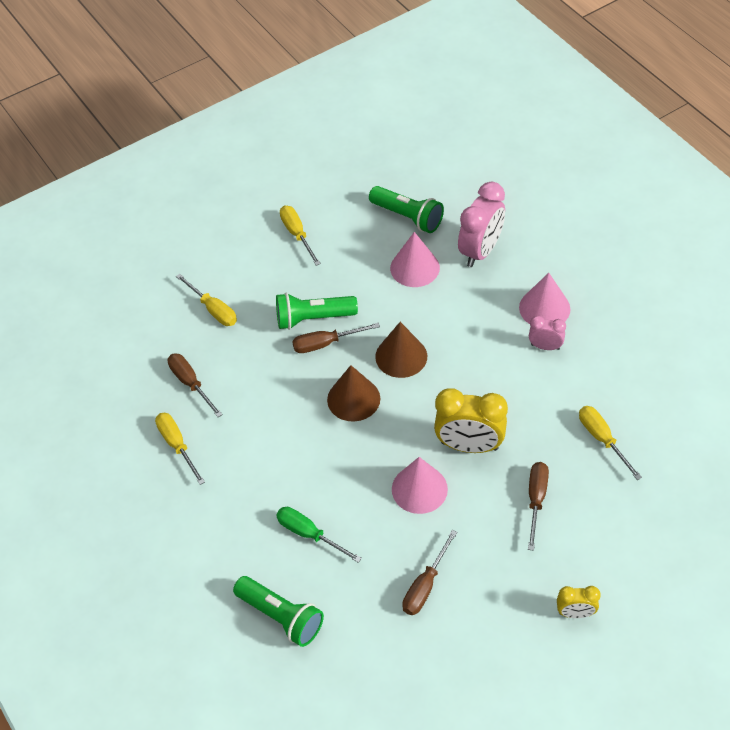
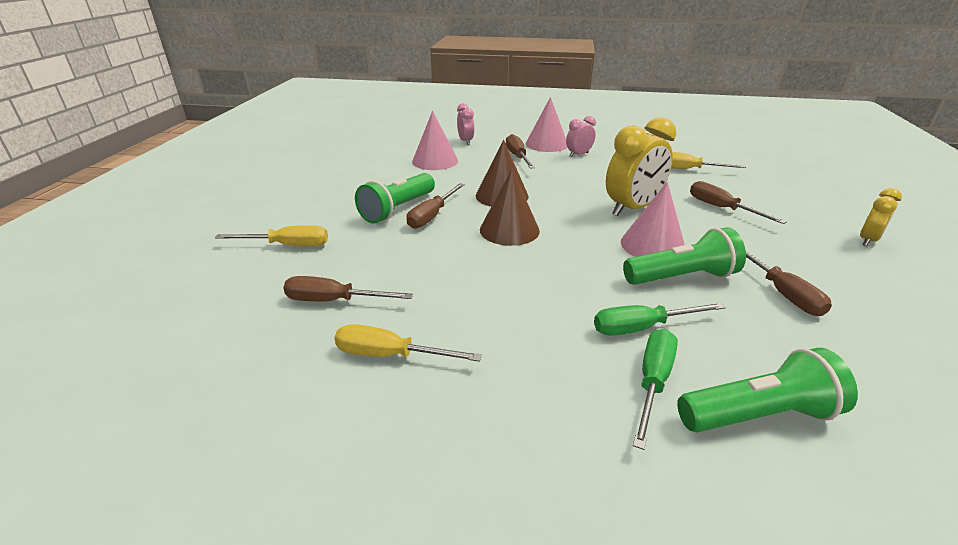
camera: 50 degrees left, 20 degrees down
yellow screwdriver [280,206,321,266] -> none
green flashlight [369,186,444,233] -> green flashlight moved to [623,227,746,285]
pink clock [458,182,505,267] -> pink clock [457,103,474,145], size x0.53
none -> brown screwdriver [506,134,535,169]
none -> green screwdriver [633,329,678,450]

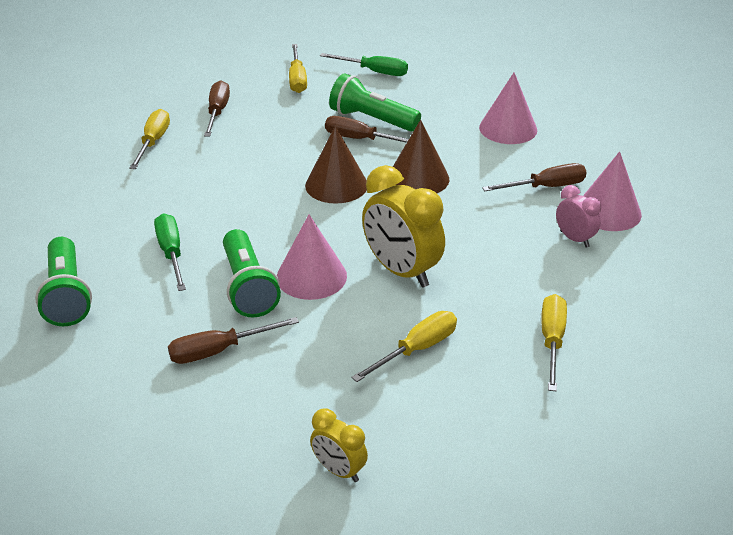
camera: 85 degrees right, 5 degrees up
pink clock [457,103,474,145] -> none
green screwdriver [633,329,678,450] -> green screwdriver moved to [320,53,408,76]
brown screwdriver [690,181,787,224] -> yellow screwdriver [351,311,457,382]

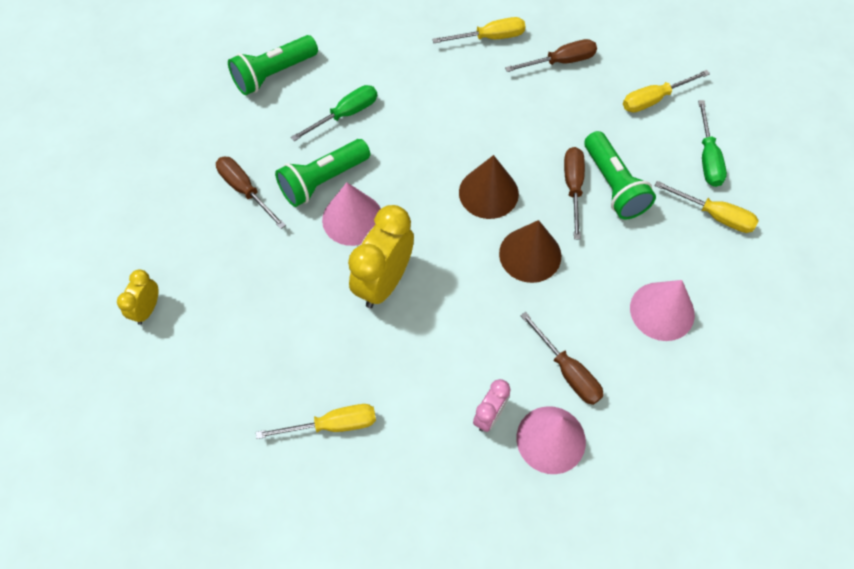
camera: 70 degrees right, 25 degrees up
green flashlight [329,73,421,131] -> green flashlight turned 150 degrees clockwise [584,131,656,219]
yellow screwdriver [351,311,457,382] -> yellow screwdriver moved to [655,181,759,233]

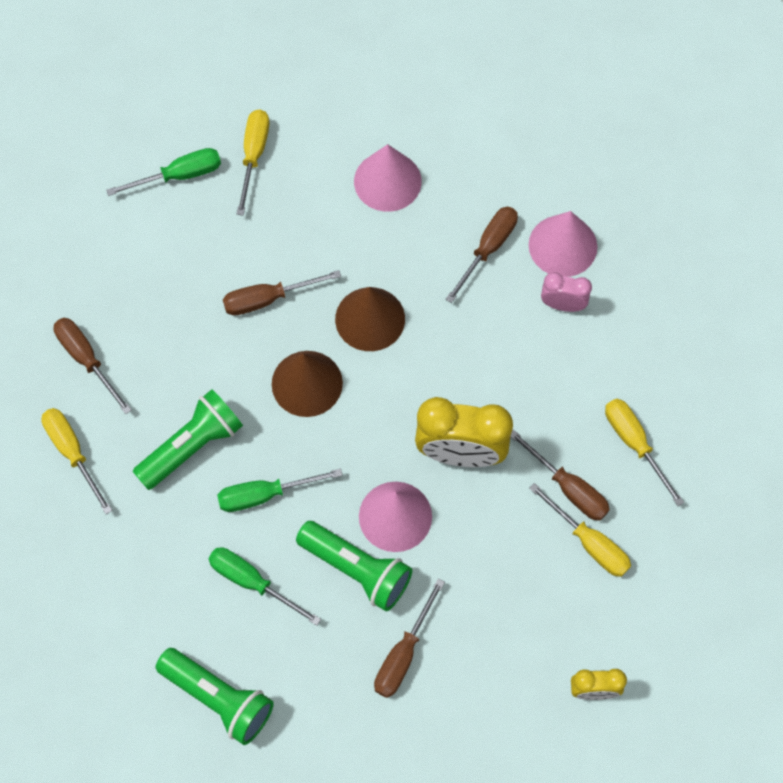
camera: 110 degrees left, 5 degrees up
green flashlight [584,131,656,219] -> green flashlight moved to [133,389,243,490]
yellow screwdriver [623,70,710,113] -> yellow screwdriver moved to [529,483,631,577]
none -> green screwdriver [217,469,343,512]
none -> brown screwdriver [510,430,610,521]

